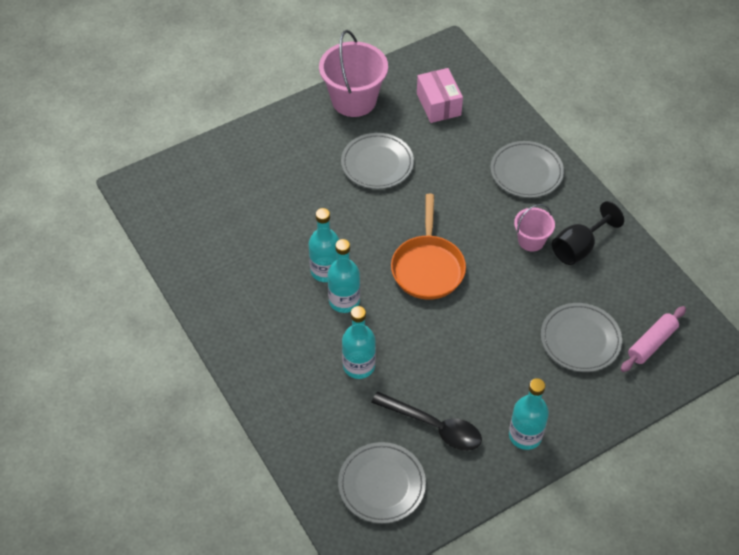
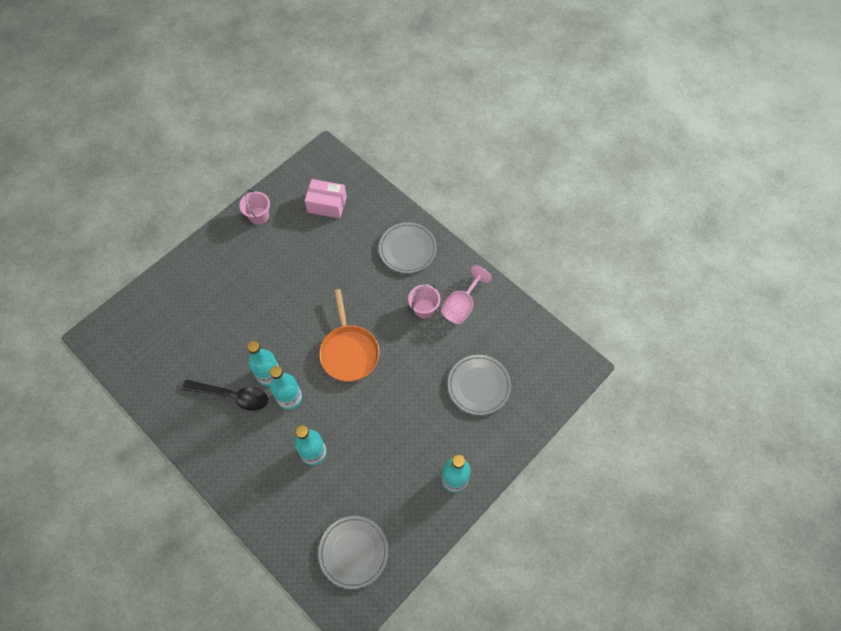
camera: 15 degrees left, 10 degrees up
pink bucket [319,30,388,117] -> pink bucket [239,189,270,225], size x0.54
grey plate [341,133,414,189] -> none
black spoon [371,392,482,451] -> black spoon moved to [182,380,268,411]
pink box [417,68,463,123] -> pink box turned 45 degrees counterclockwise [304,179,347,219]
black goblet [552,201,624,265] -> pink goblet [441,266,492,324]
pink rolling pin [621,306,686,372] -> none

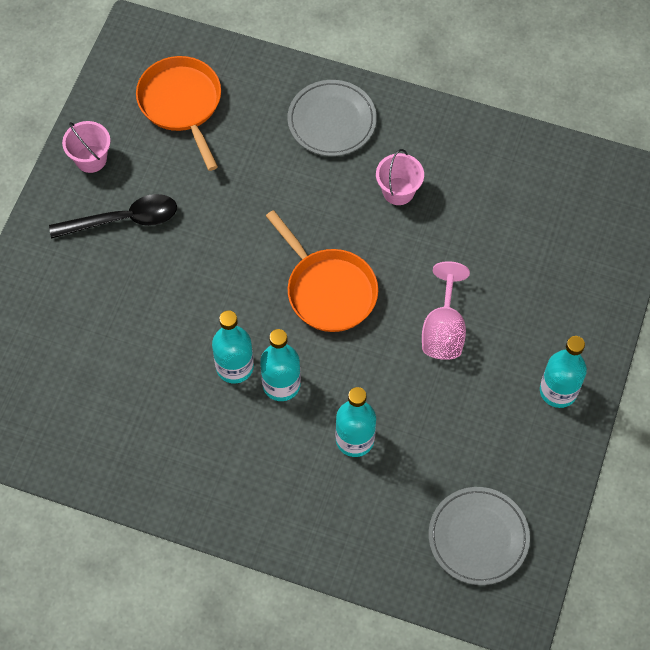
camera: 25 degrees left, 0 degrees up
black spoon [182,380,268,411] -> black spoon moved to [49,194,177,239]
pink box [304,179,347,219] -> orange pan [136,56,221,171]
pink goblet [441,266,492,324] -> pink goblet moved to [422,261,470,360]
grey plate [448,355,511,415] -> none

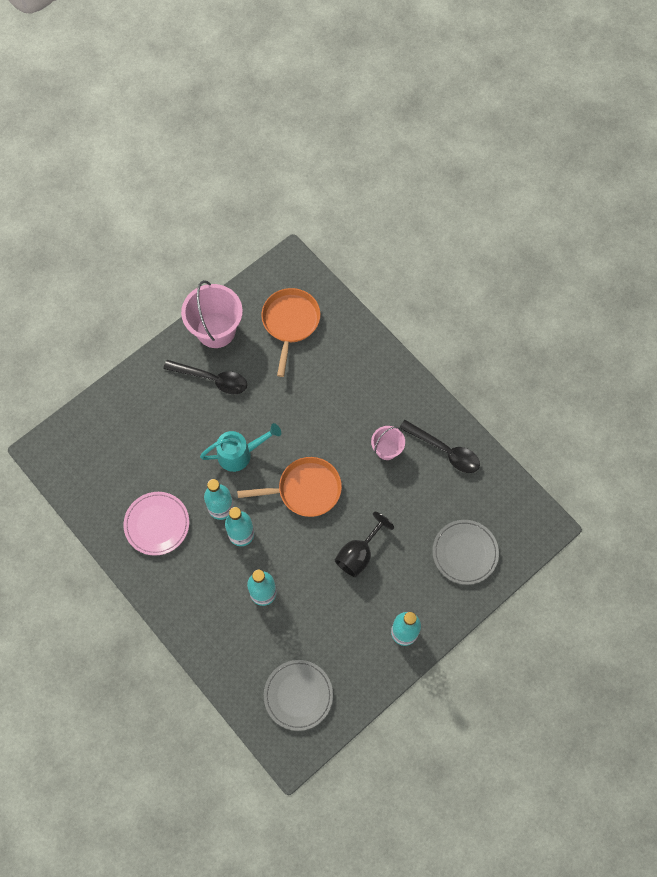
camera: 30 degrees right, 5 degrees up
pink bucket [62,121,111,173] -> pink bucket [181,280,243,348], size x1.84
orange pan [266,210,378,332] -> orange pan turned 90 degrees counterclockwise [237,457,342,517]
grey plate [287,80,377,156] -> grey plate moved to [433,520,499,585]
pink goblet [422,261,470,360] -> black goblet [335,512,394,577]
none -> pink plate [124,492,189,556]
none -> turquoise watering can [200,423,281,472]
none -> black spoon [399,420,480,473]

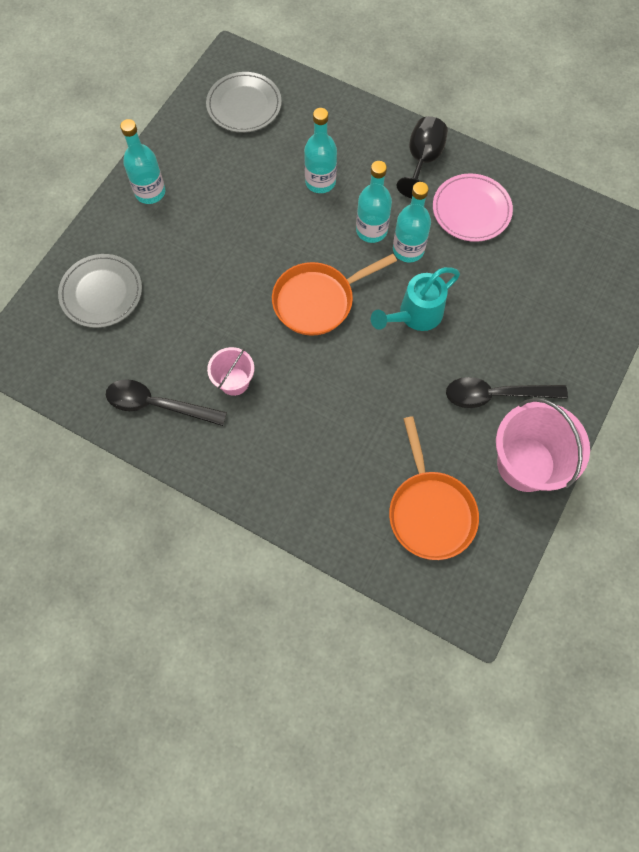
camera: 160 degrees right, 0 degrees up
black goblet [335,512,394,577] -> black goblet moved to [396,116,448,198]

